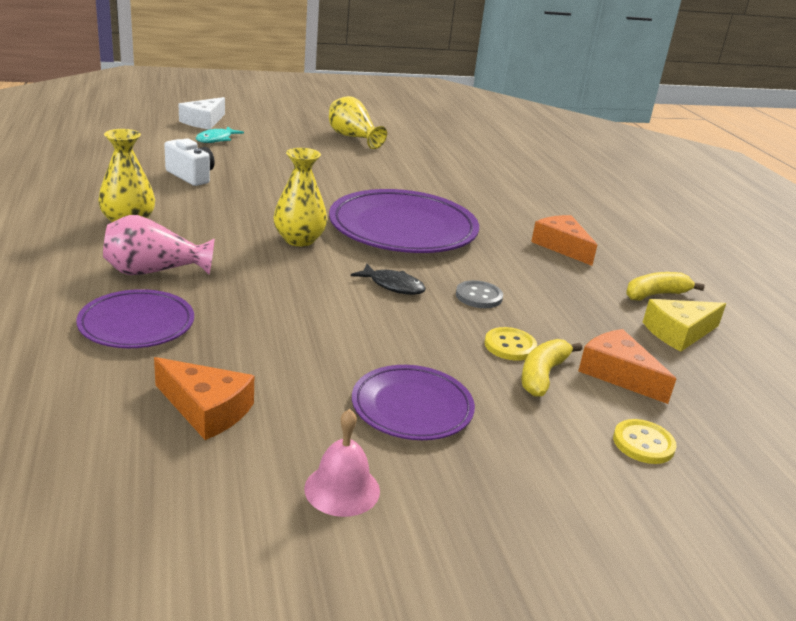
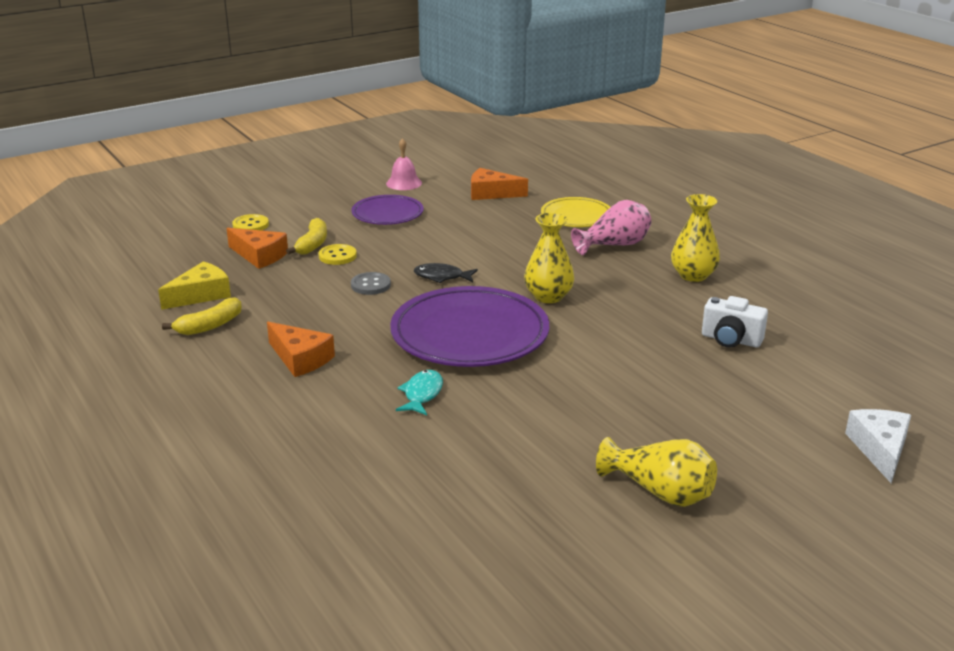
camera: 165 degrees right, 0 degrees up
purple plate [76,289,194,348] -> yellow plate [541,197,610,227]
turquoise fish [196,127,244,143] -> turquoise fish moved to [396,370,443,415]

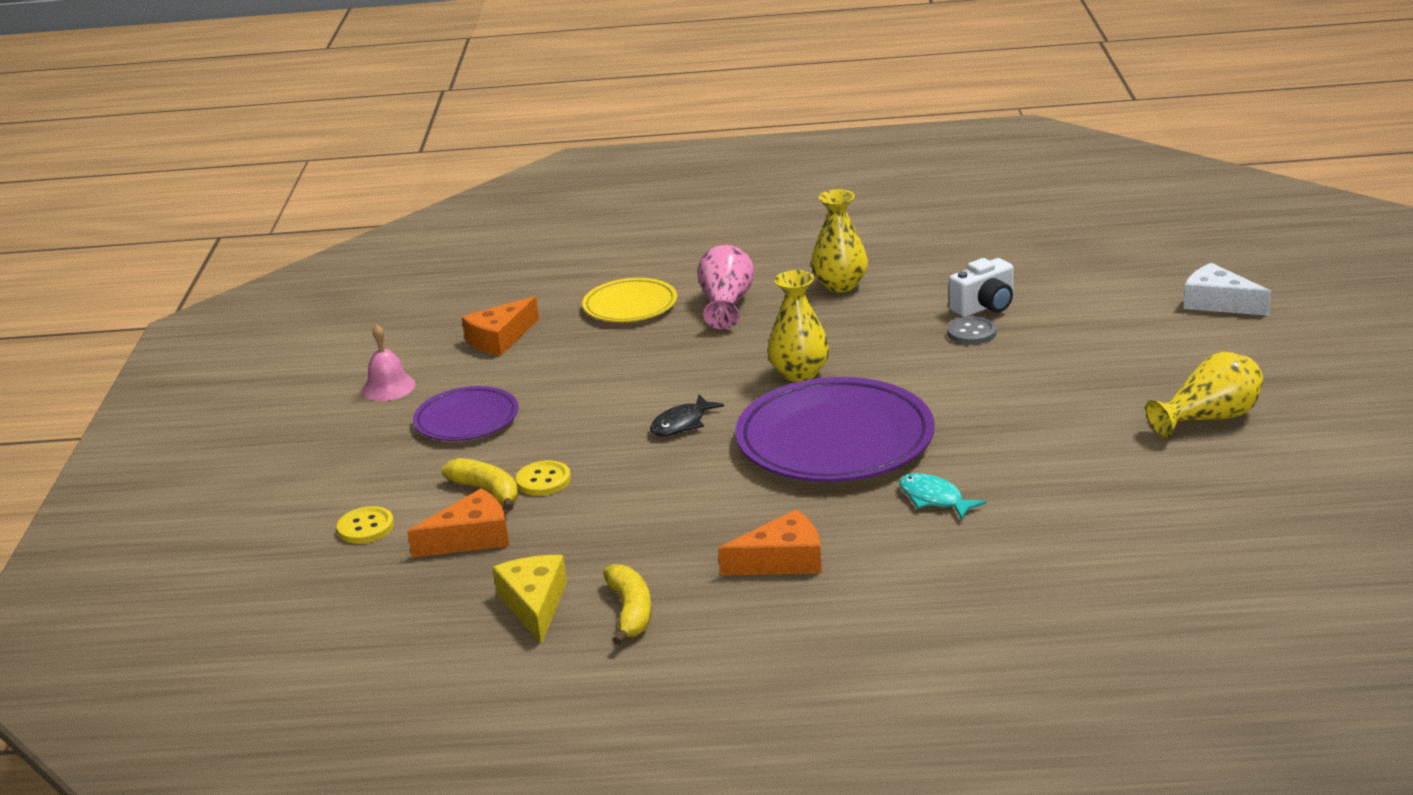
camera: 55 degrees left, 0 degrees up
grey button [351,272,391,295] -> grey button moved to [947,316,997,345]

